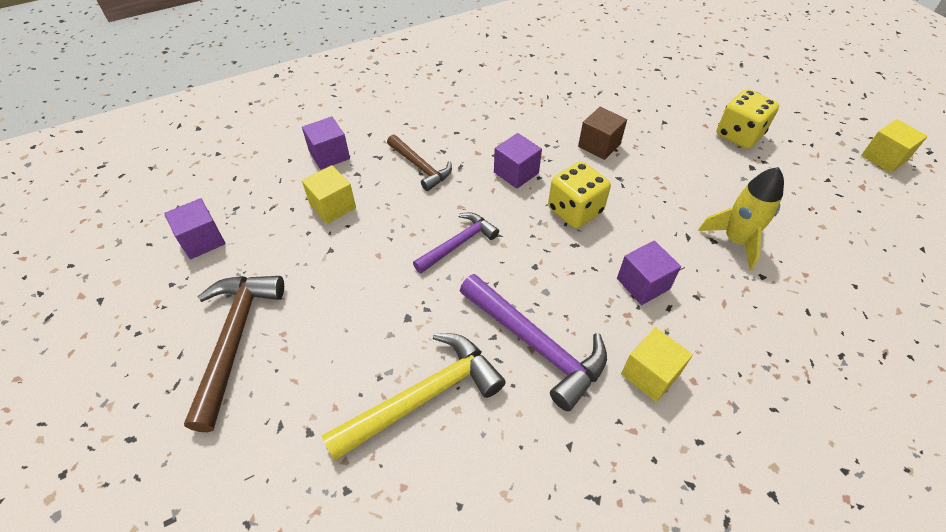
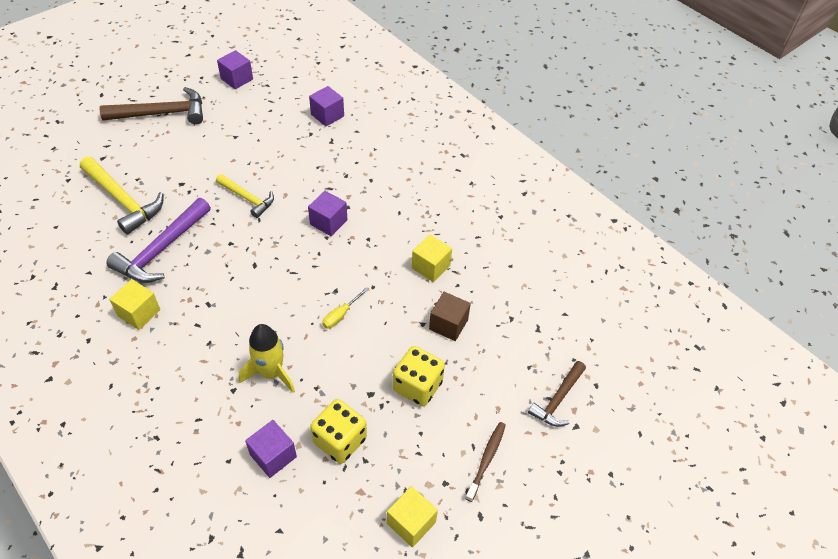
camera: 75 degrees right, 0 degrees up
yellow cube [302,165,356,224] -> yellow cube moved to [412,234,452,282]
brown hammer [387,135,452,191] -> brown hammer moved to [528,361,586,427]
purple hammer [413,212,499,273] -> yellow hammer [216,174,274,218]
yellow dice [548,161,611,228] -> yellow dice moved to [310,399,367,464]
brown cube [578,107,627,160] -> brown cube moved to [429,292,471,341]
purple cube [617,240,681,305] -> purple cube moved to [245,420,297,478]
none -> yellow screwdriver [322,288,369,329]
none -> brown toothbrush [465,422,506,502]

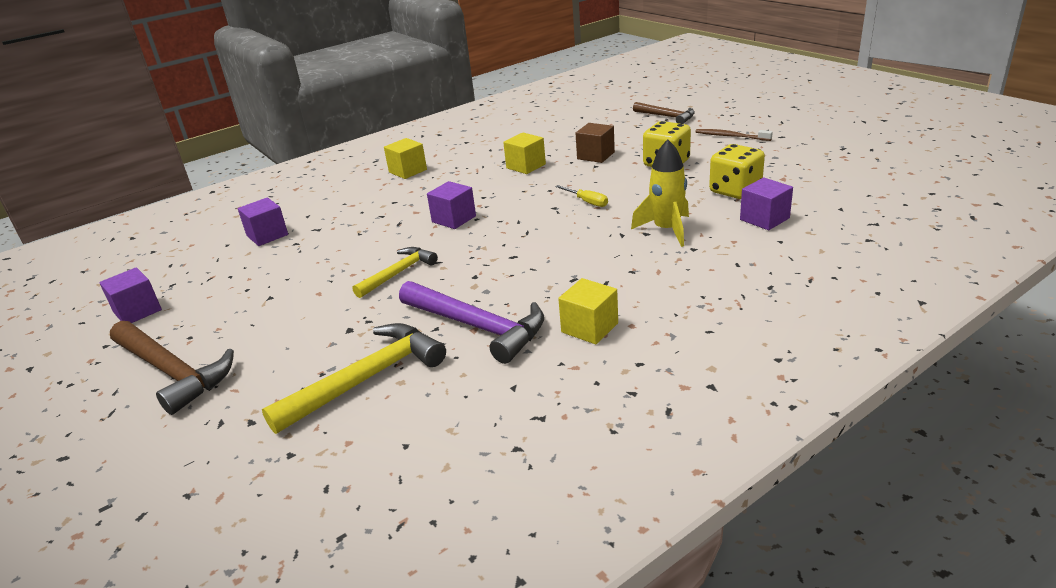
camera: 80 degrees left, 20 degrees down
brown hammer [99,87,203,124] -> brown hammer turned 135 degrees clockwise [110,321,234,415]
yellow cube [387,486,438,548] -> yellow cube moved to [384,138,427,179]

